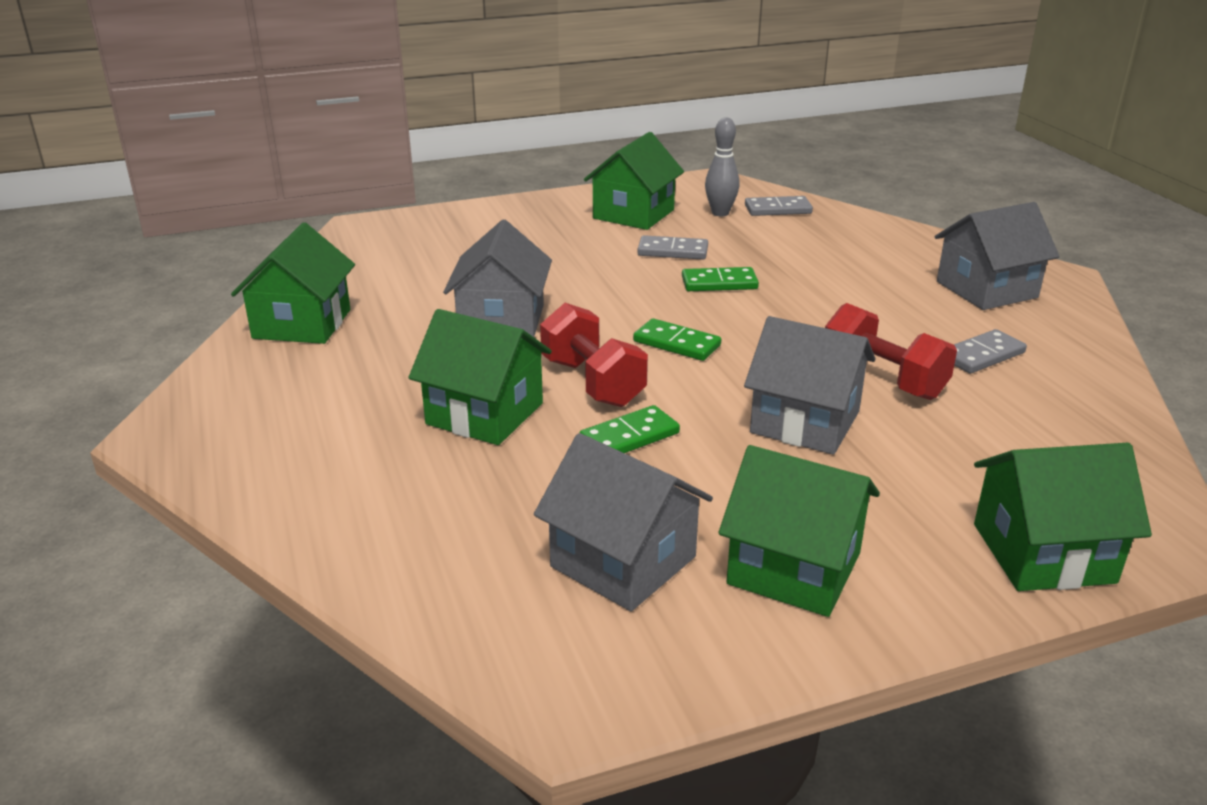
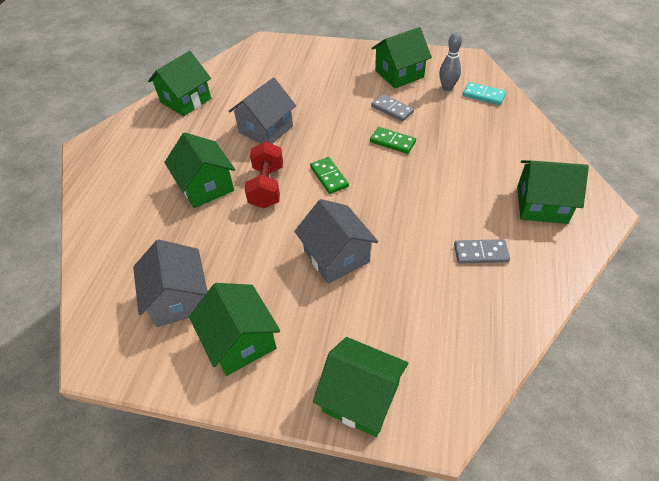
camera: 35 degrees right, 20 degrees up
green domino [580,405,680,453] -> none
grey domino [745,196,813,216] -> turquoise domino [463,82,506,105]
red dumbbell [825,303,957,400] -> none
grey house [935,202,1060,310] -> green house [517,160,589,224]

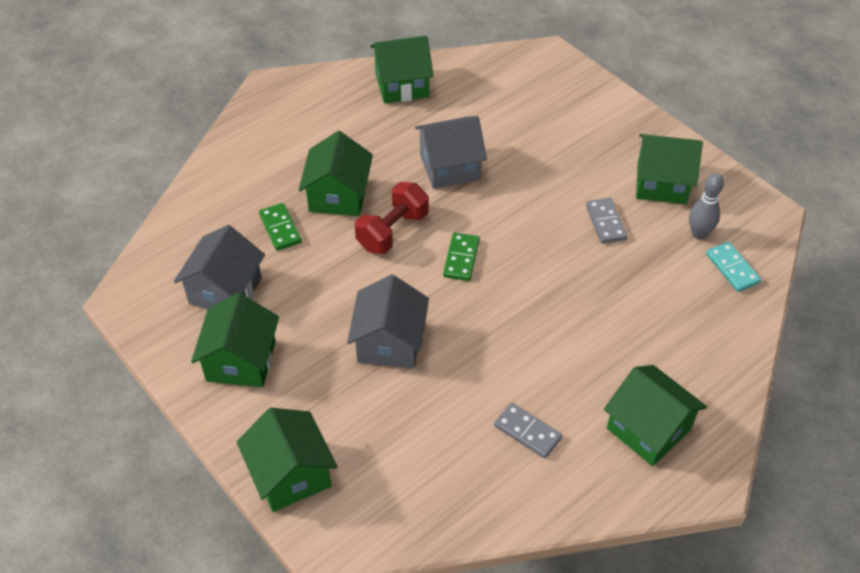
camera: 35 degrees right, 0 degrees up
green domino [370,127,416,154] -> green domino moved to [259,203,302,251]

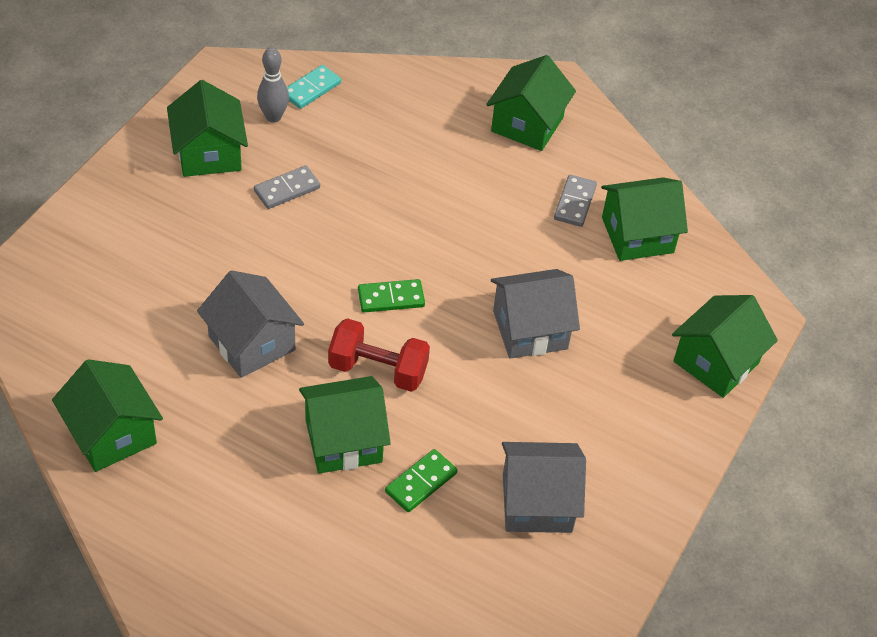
camera: 115 degrees left, 0 degrees up
green house [191,293,279,387] -> green house moved to [601,178,688,261]

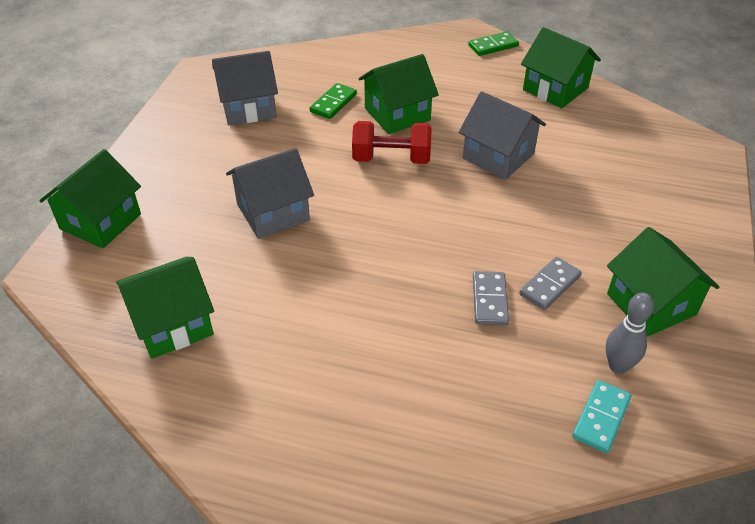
camera: 170 degrees right, 5 degrees down
green domino [358,279,425,312] -> green domino moved to [468,31,519,56]
green house [486,55,576,151] -> none
grey domino [554,175,597,227] -> grey domino moved to [473,271,509,325]

